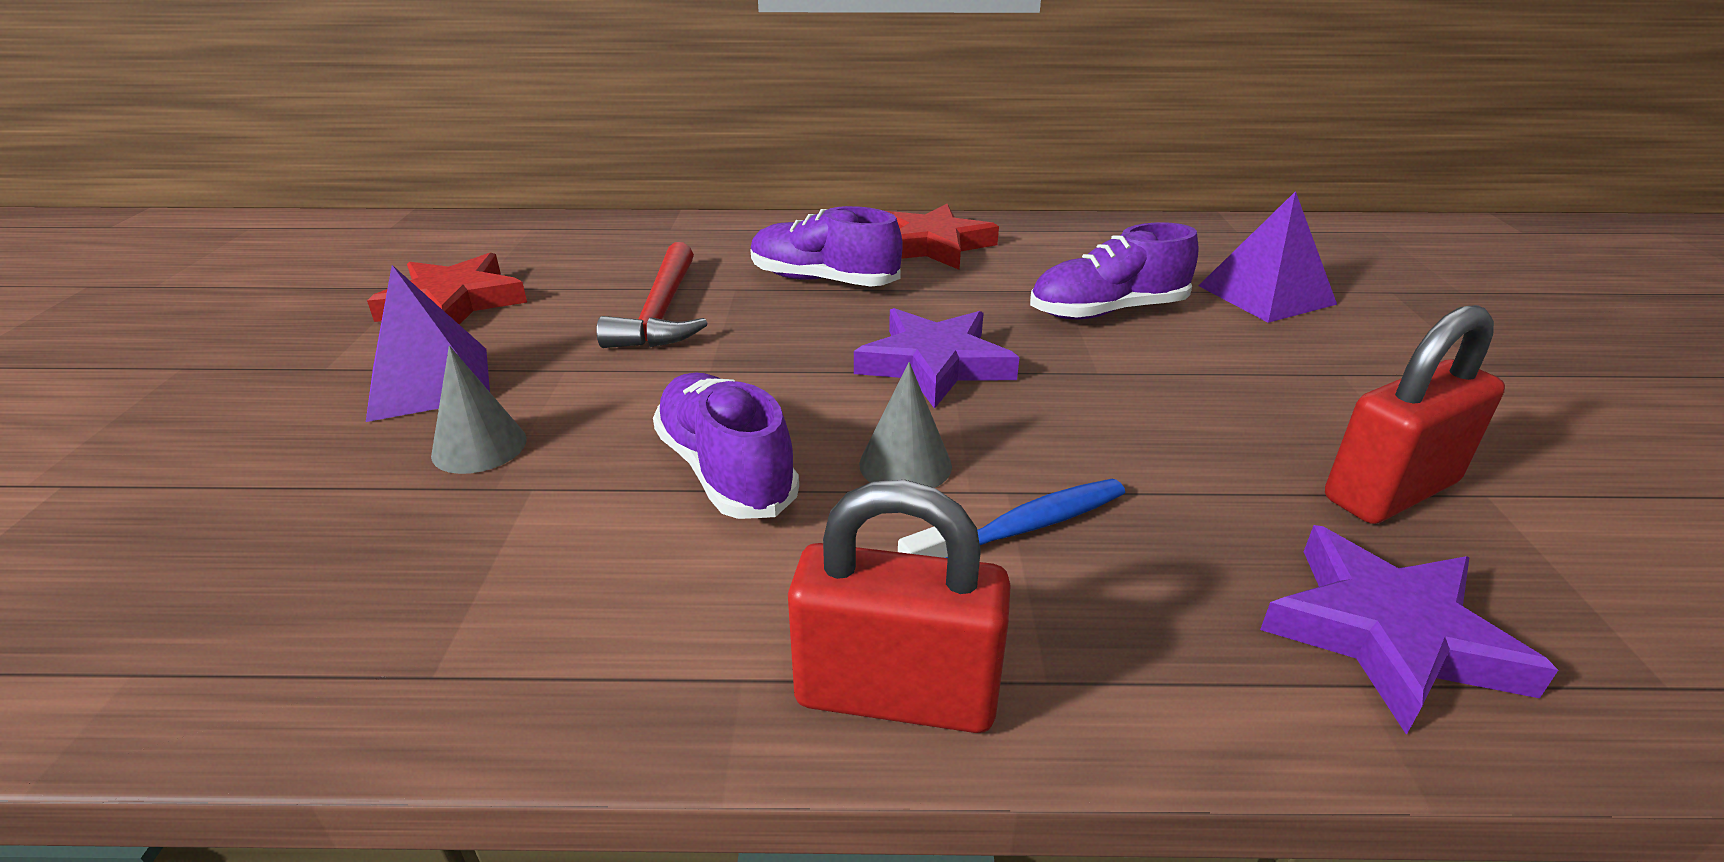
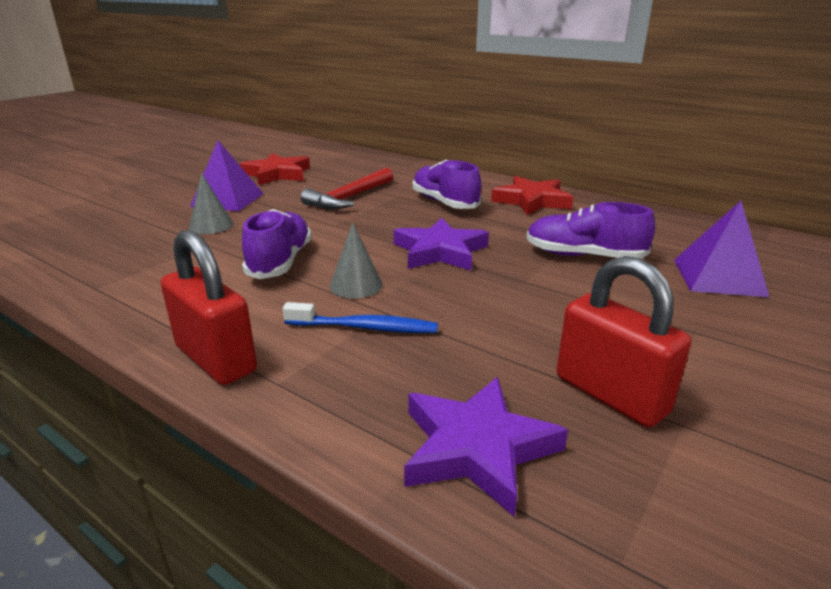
camera: 35 degrees right, 5 degrees down
red padlock [1325,305,1505,524] -> red padlock turned 45 degrees clockwise [557,256,691,428]

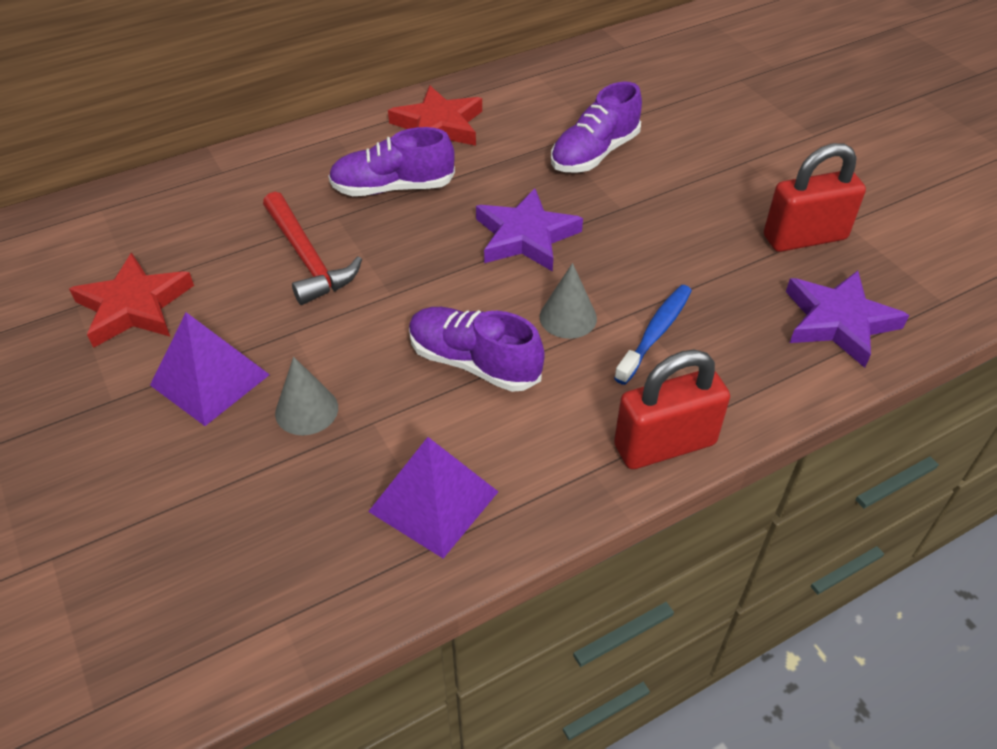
camera: 65 degrees left, 20 degrees up
purple pyramid [674,201,769,297] -> purple pyramid moved to [368,437,498,559]

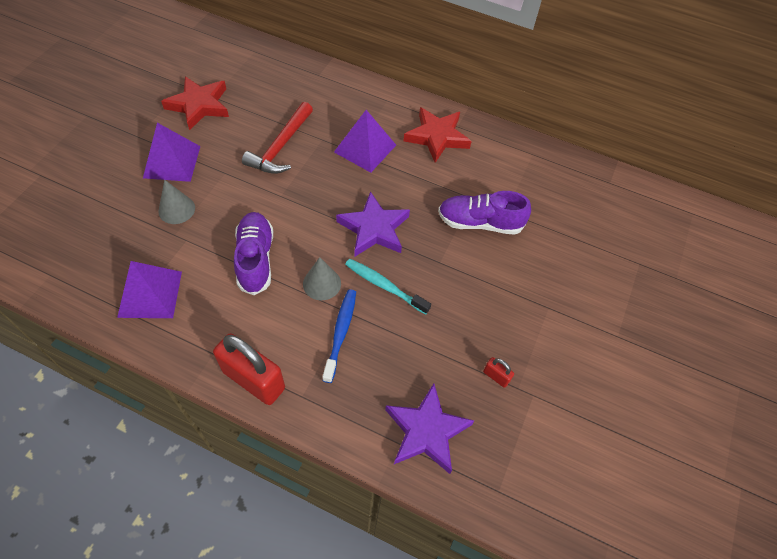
camera: 50 degrees right, 10 degrees up
purple shoe [328,127,455,196] -> purple pyramid [334,110,396,173]
blue toothbrush [614,285,692,385] -> blue toothbrush turned 75 degrees counterclockwise [322,289,356,383]
red padlock [764,143,866,252] -> red padlock [483,357,514,388], size x0.43
none -> turquoise toothbrush [345,259,431,314]

